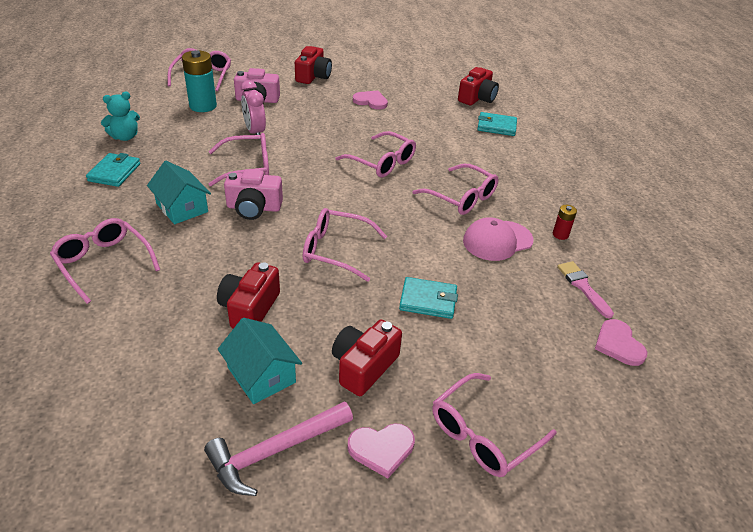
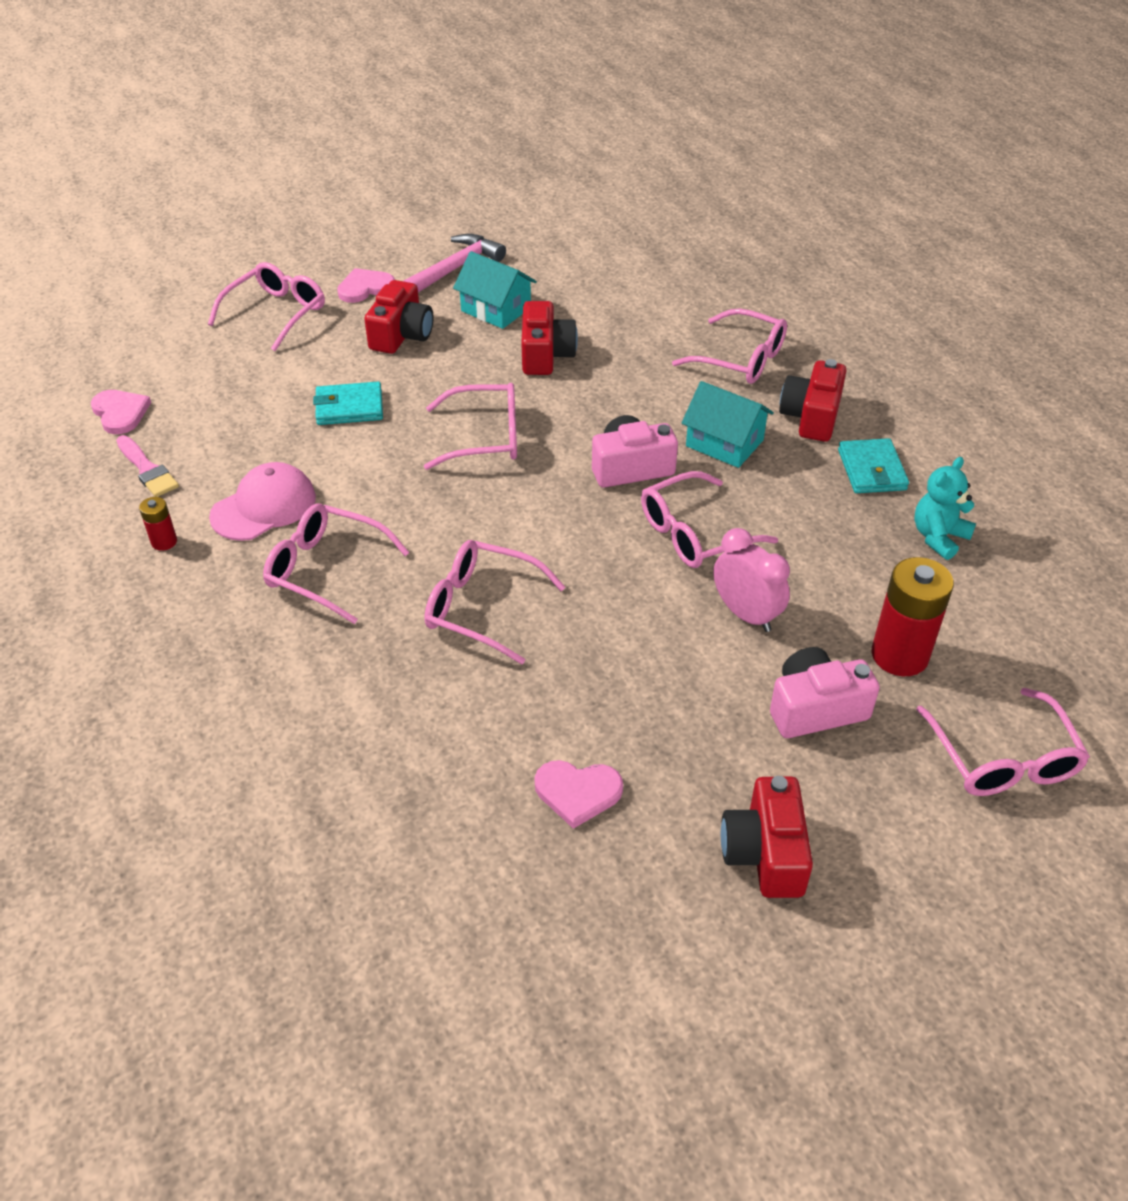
camera: 165 degrees right, 5 degrees up
turquoise battery [182,50,217,112] -> red battery [871,557,954,676]
red camera [458,67,499,105] -> red camera moved to [779,359,847,442]
turquoise wallet [477,112,517,136] -> none

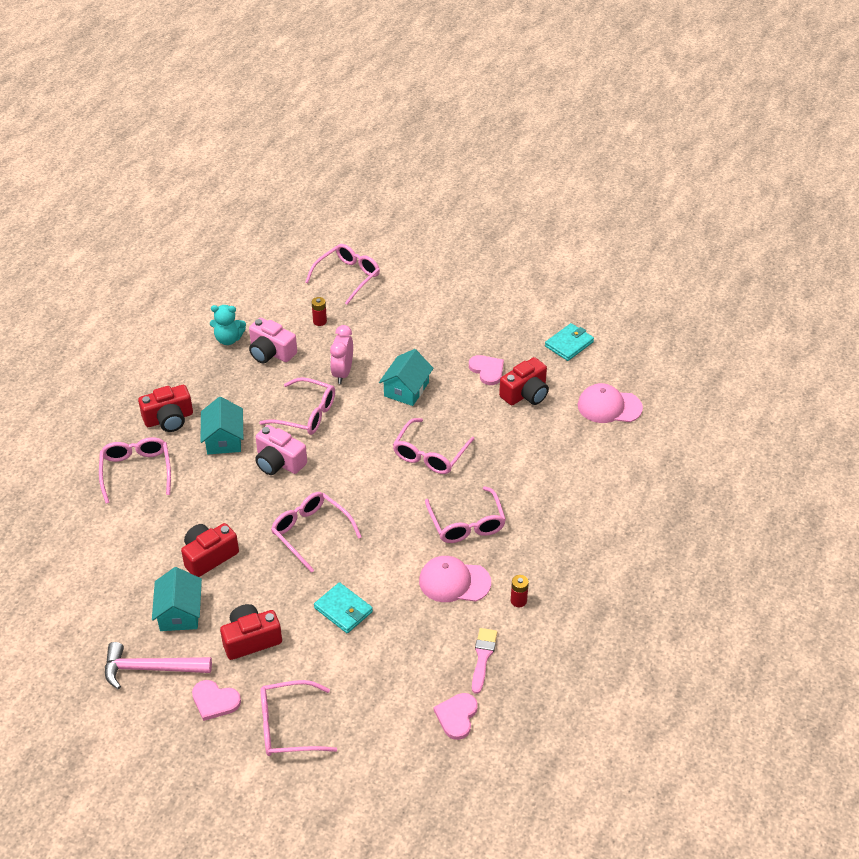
camera: 130 degrees left, 0 degrees up
pink glasses [425,540,566,664] -> pink glasses turned 45 degrees clockwise [393,418,474,474]
red camera [721,776,813,898] -> red camera moved to [499,357,549,405]
pink camera [770,647,880,738] -> pink camera moved to [249,318,297,363]
turquoise wallet [838,438,909,493] -> turquoise wallet moved to [545,323,594,361]
red battery [871,557,954,676] -> red battery [312,297,327,326], size x0.49
none -> turquoise house [379,349,434,406]
none -> pink cap [578,383,643,423]

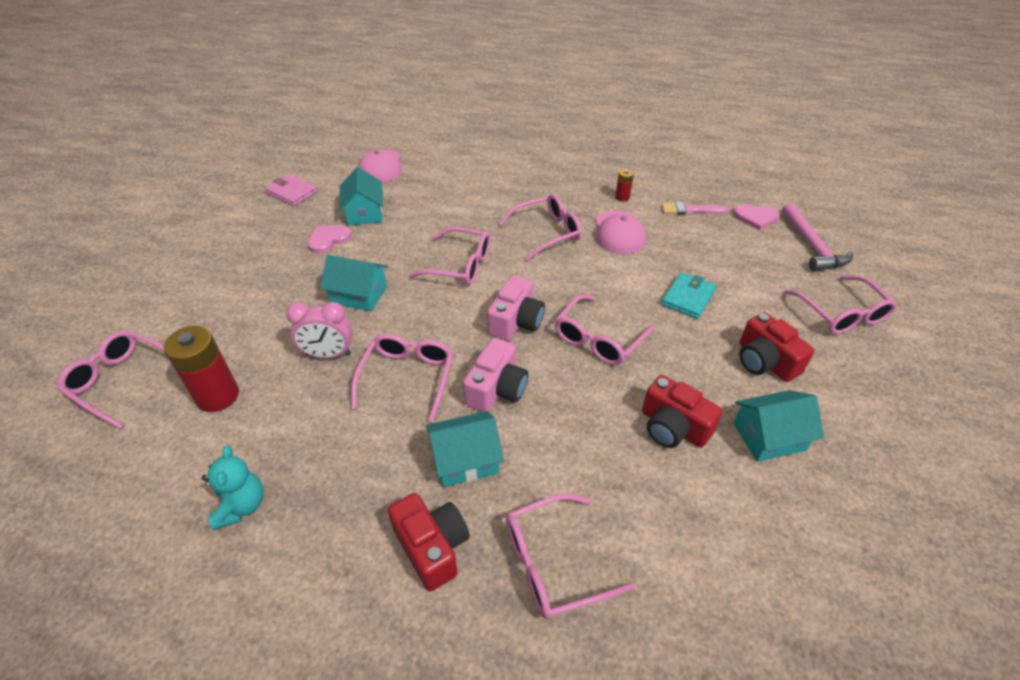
camera: 100 degrees left, 0 degrees up
pink hammer [105,642,212,689] -> pink hammer moved to [782,203,853,272]
pink heart [192,680,241,721] -> none
pink camera [249,318,297,363] -> pink camera moved to [487,275,545,341]
red battery [312,297,327,326] -> red battery [164,326,239,412], size x2.05
red camera [499,357,549,405] -> turquoise house [339,167,383,226]
turquoise wallet [545,323,594,361] -> pink wallet [265,174,317,206]

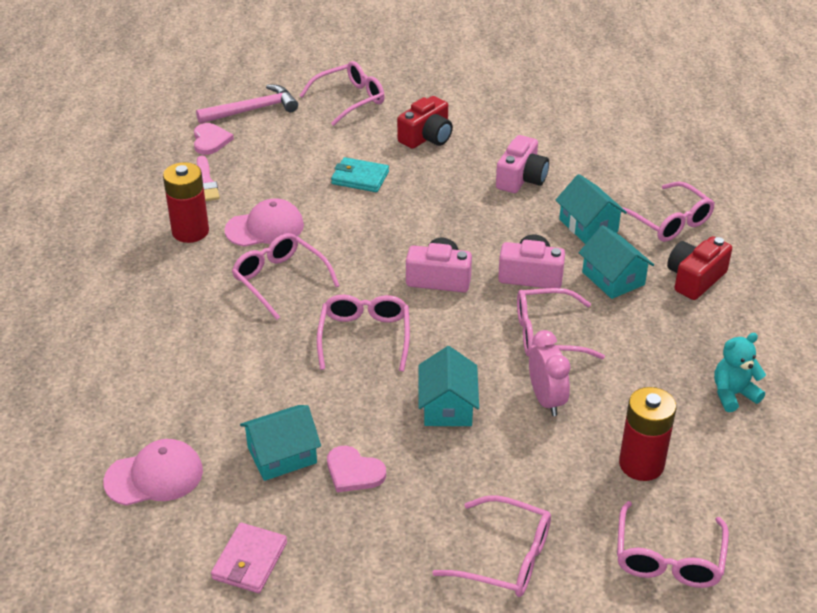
camera: 105 degrees left, 5 degrees down
pink glasses [555,294,655,365] -> pink glasses moved to [432,495,551,597]
red battery [615,169,634,201] -> red battery [163,162,209,243], size x2.05
red camera [642,375,723,448] -> pink camera [496,135,549,193]
turquoise house [734,390,824,462] -> turquoise house moved to [556,174,627,244]

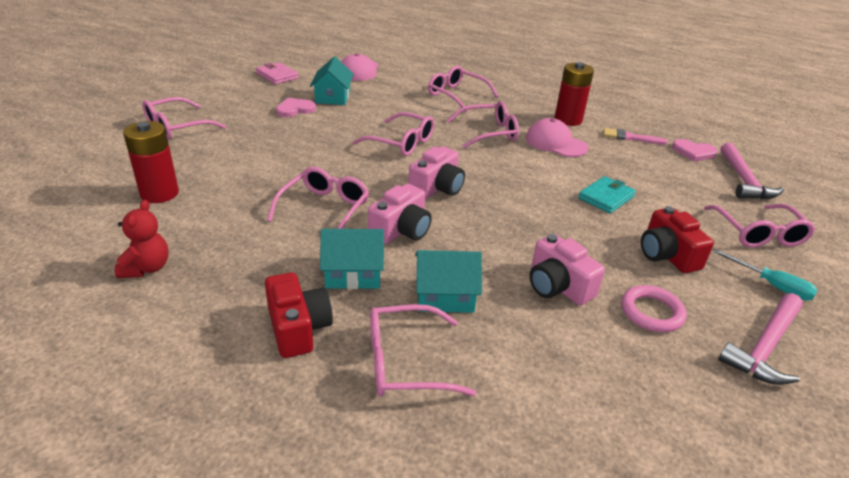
camera: 115 degrees right, 5 degrees down
pink cap [225,198,304,247] -> pink cap turned 120 degrees clockwise [526,118,589,157]
turquoise house [418,346,479,426] -> none
pink clock [529,330,570,416] -> none
pink glasses [617,501,729,588] -> pink glasses moved to [428,66,499,112]
turquoise teddy bear [714,333,766,412] -> red teddy bear [115,200,168,278]
none -> pink ring [621,285,687,332]
none -> turquoise screwdriver [713,249,818,301]
none -> pink hammer [718,293,803,385]

